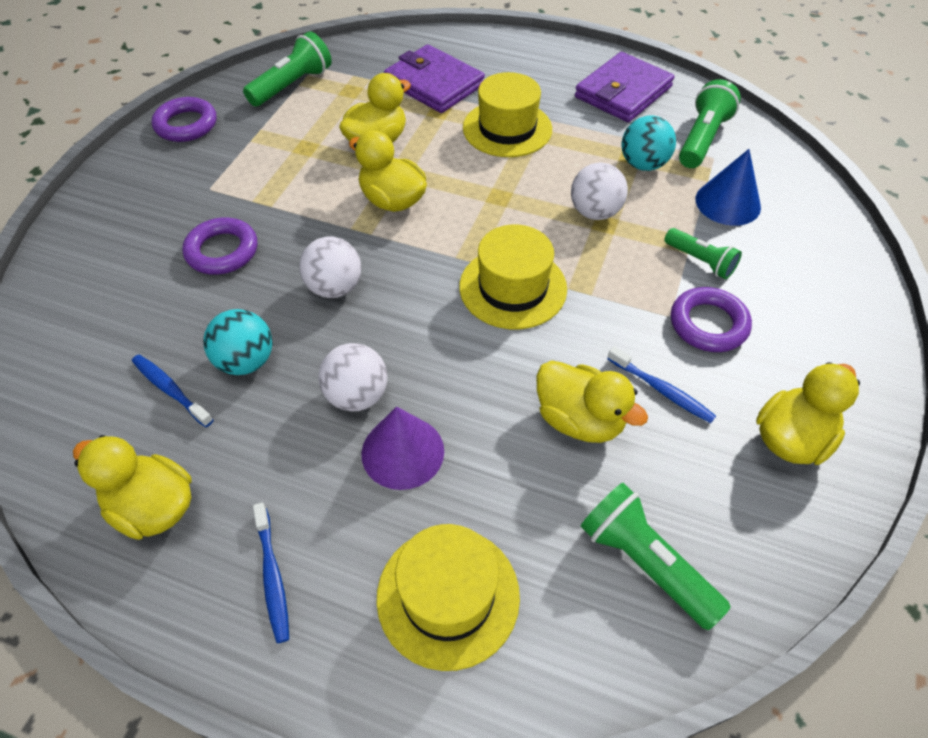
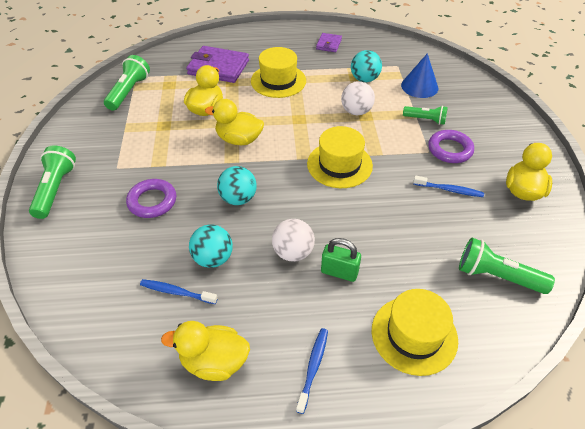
camera: 25 degrees left, 5 degrees down
purple ring [152,97,216,142] -> none
blue toothbrush [253,503,289,643] -> blue toothbrush turned 120 degrees counterclockwise [296,328,328,414]
white ball [299,237,361,298] -> turquoise ball [217,166,257,205]
purple cone [361,406,444,490] -> green padlock [321,238,361,282]
yellow duck [536,360,648,443] -> none
purple wallet [575,52,674,122] -> purple wallet [316,33,342,52], size x0.53
green flashlight [679,79,741,168] -> green flashlight moved to [29,145,76,219]

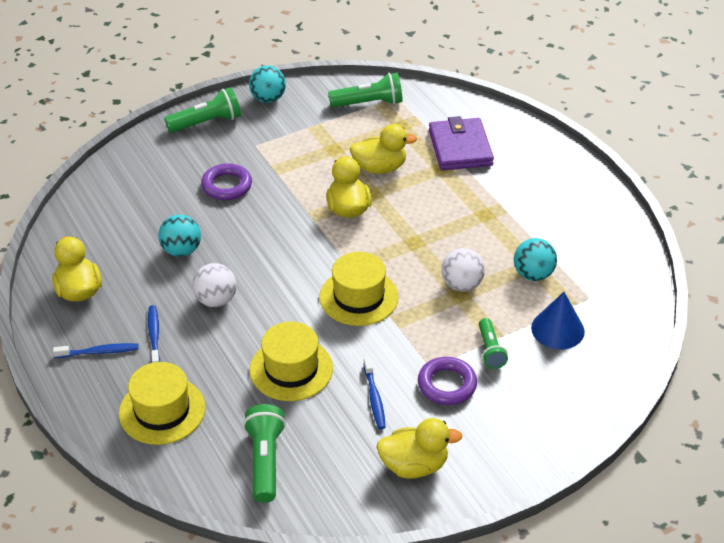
camera: 65 degrees right, 5 degrees down
blue toothbrush [140,279,218,304] -> blue toothbrush moved to [148,305,160,363]
turquoise ball [217,166,257,205] -> turquoise ball moved to [249,66,286,103]
yellow hat [251,47,306,98] -> yellow hat moved to [250,322,333,401]
purple wallet [316,33,342,52] -> none
green padlock [321,238,361,282] -> none

